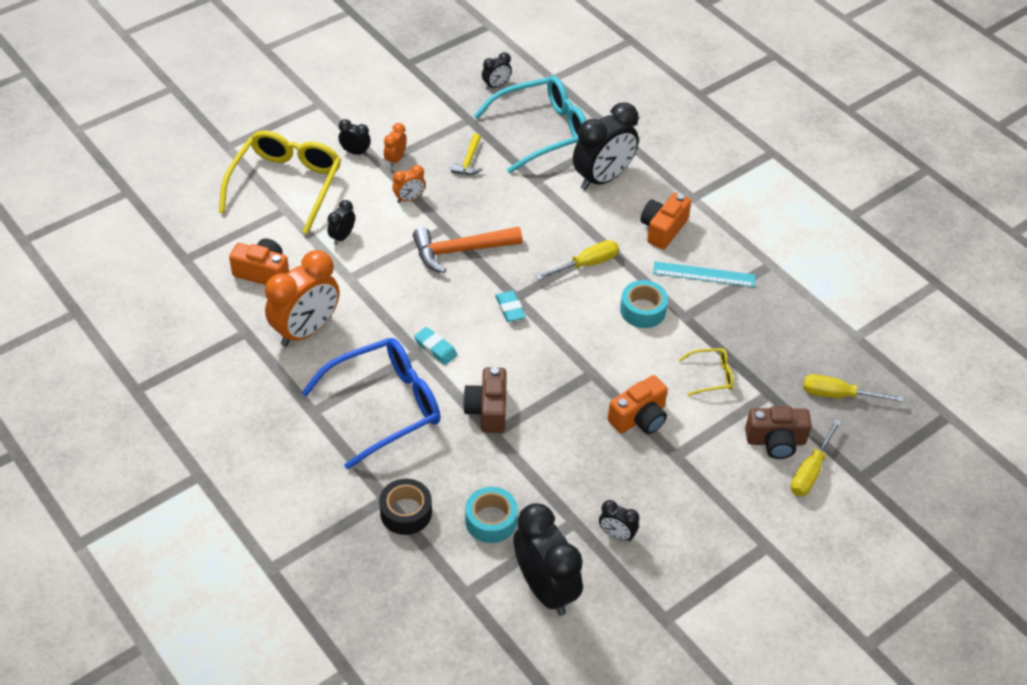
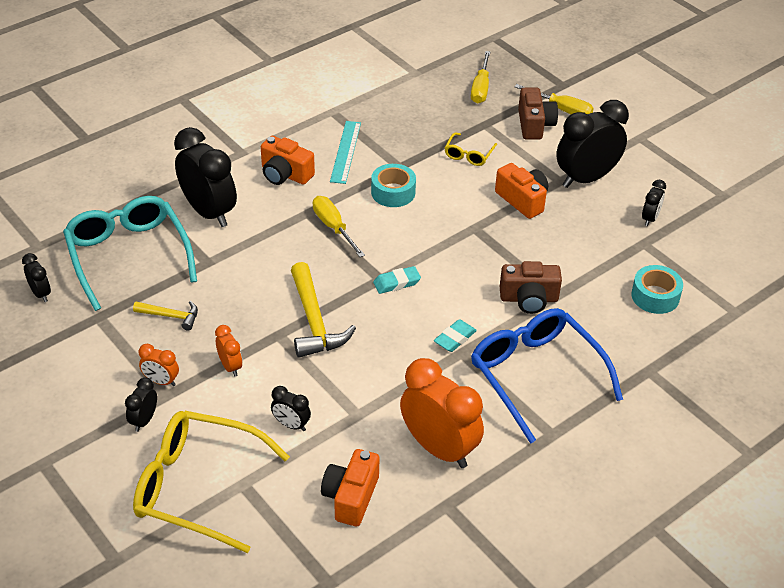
camera: 90 degrees left, 5 degrees down
black tape [379,479,432,535] -> none
orange hammer [413,227,522,273] -> yellow hammer [291,262,356,358]
black clock [513,503,583,616] -> black clock moved to [556,100,629,188]
yellow glasses [679,348,733,396] -> yellow glasses turned 150 degrees counterclockwise [445,132,497,166]

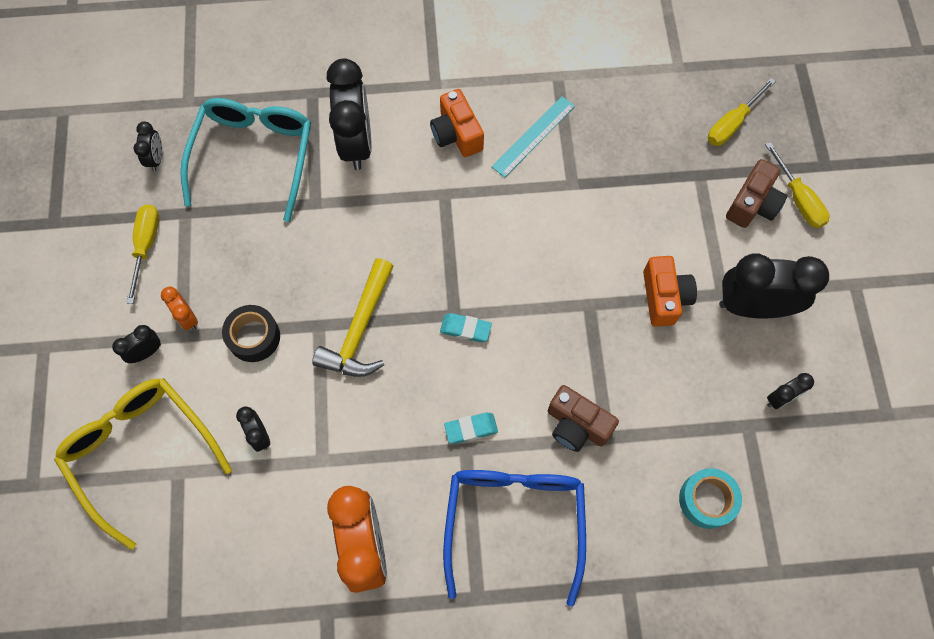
camera: 35 degrees right, 25 degrees up
yellow hammer [133,301,198,331] -> none
orange clock [215,325,242,377] -> black tape [222,305,280,362]
yellow screwdriver [313,196,365,257] -> yellow screwdriver moved to [126,204,159,304]
orange camera [321,449,379,526] -> none
turquoise tape [371,164,416,207] -> none
yellow glasses [445,132,497,166] -> none

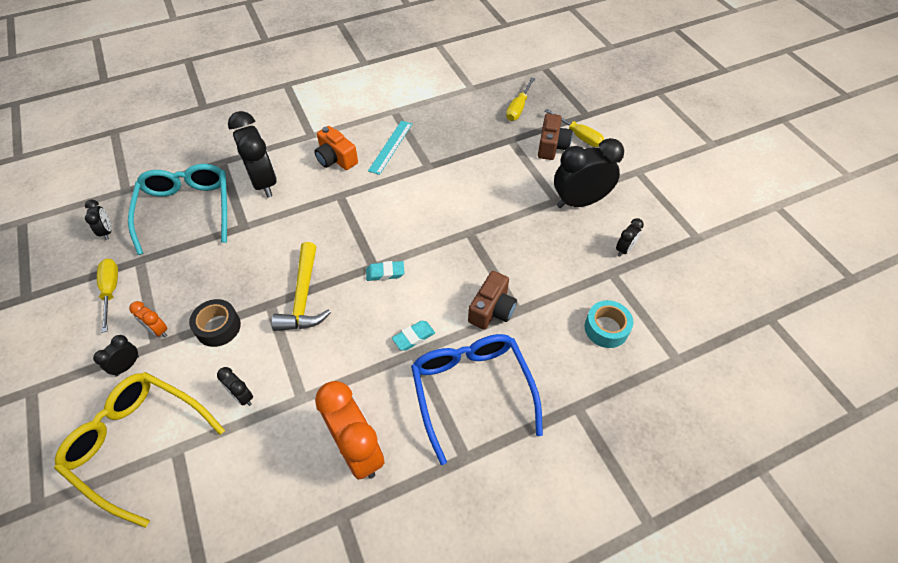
camera: 20 degrees left, 15 degrees down
brown camera [548,385,619,452] -> brown camera turned 75 degrees counterclockwise [468,271,517,330]
orange camera [643,256,697,327] -> none

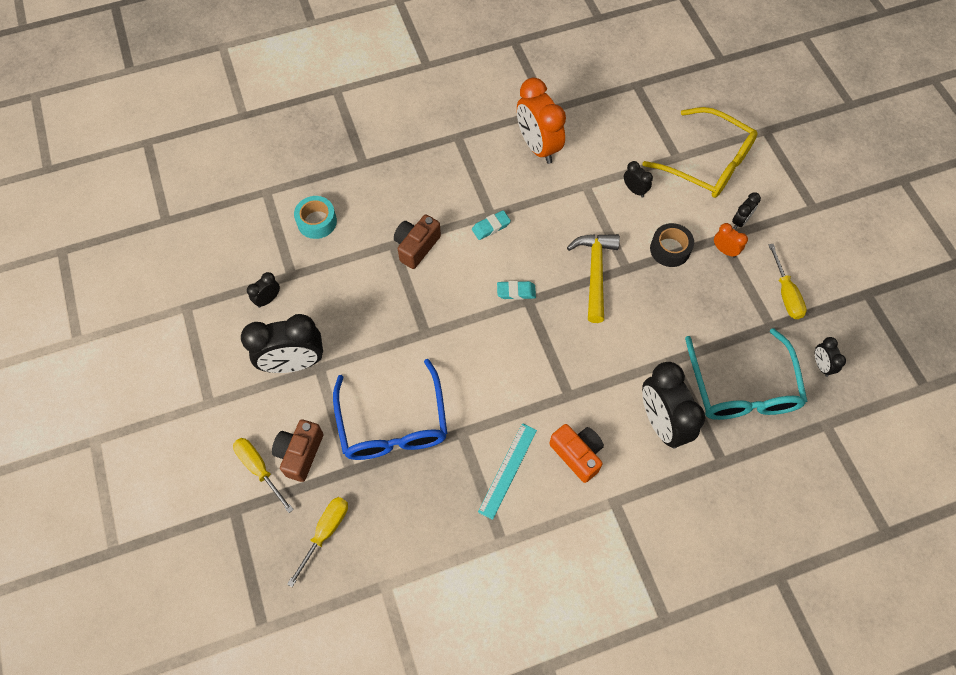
camera: 175 degrees left, 10 degrees up
blue glasses [411,334,543,465] -> blue glasses moved to [333,359,447,460]

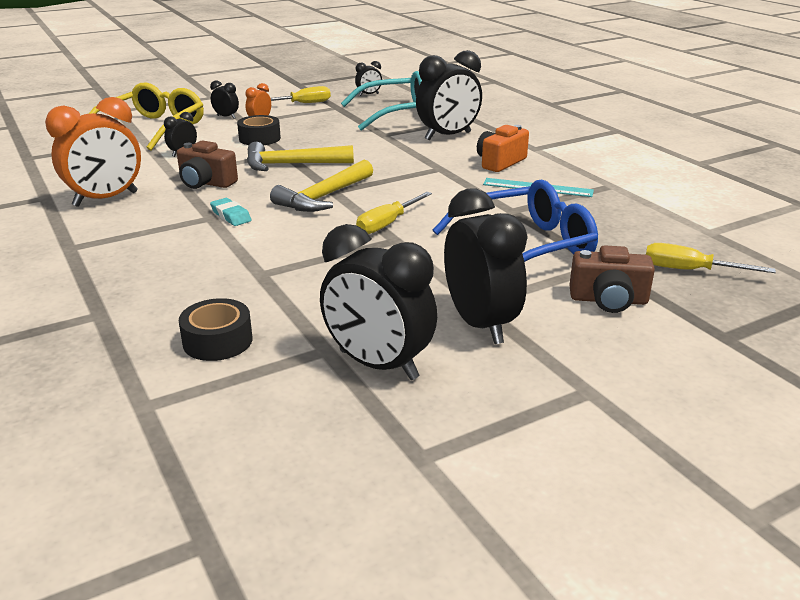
camera: 100 degrees left, 35 degrees down
yellow screwdriver [233,438,294,513] -> yellow screwdriver moved to [356,192,432,234]
black clock [247,272,280,308] -> black clock [320,224,437,380], size x2.15
turquoise tape [294,196,337,239] -> black tape [179,298,253,361]
brown camera [394,214,441,269] -> brown camera moved to [177,141,238,189]
turquoise eraser [497,281,536,300] -> yellow hammer [270,160,373,212]

